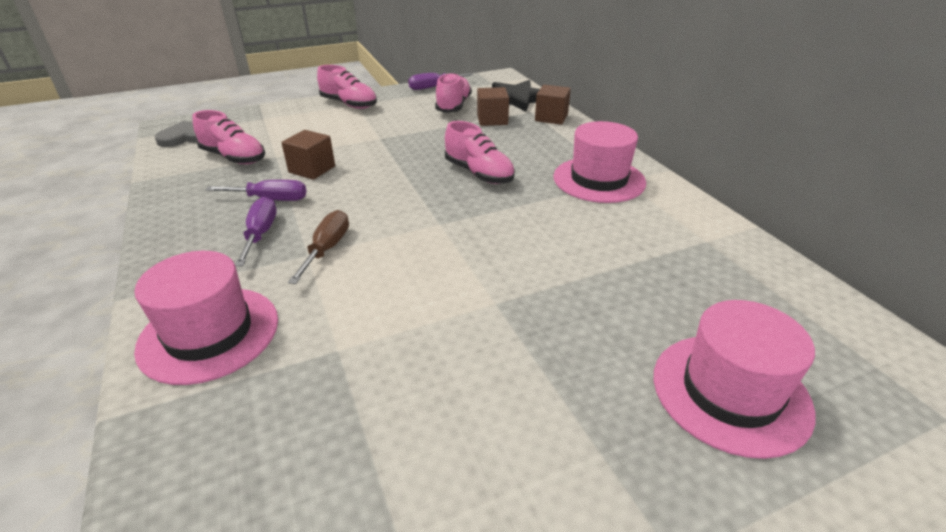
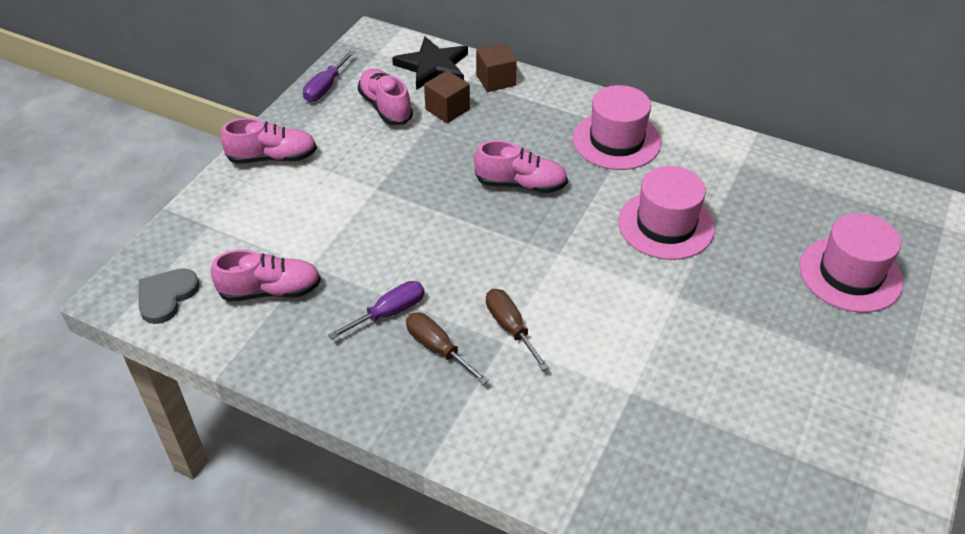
camera: 40 degrees left, 10 degrees up
pink hat [134,251,278,385] -> pink hat moved to [618,166,715,260]
purple screwdriver [235,197,277,266] -> brown screwdriver [406,313,489,385]
brown cube [281,130,335,180] -> none

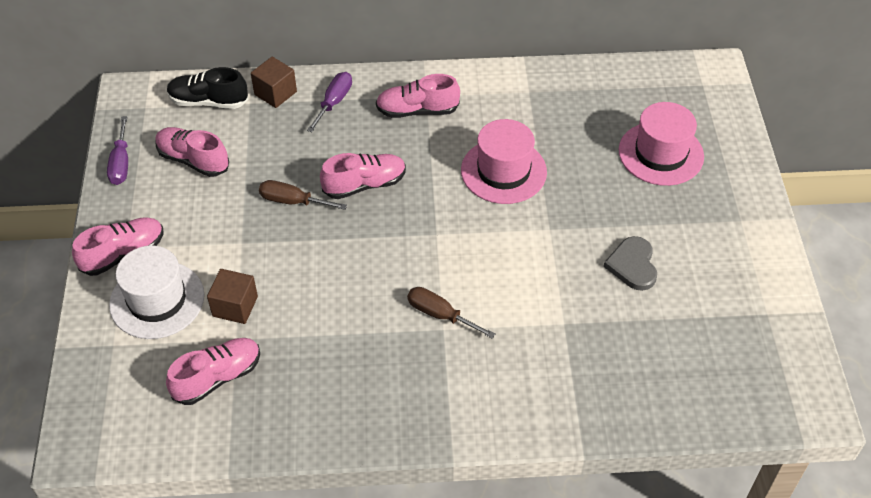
camera: 30 degrees left, 5 degrees up
grey heart [139,268,200,324] -> grey heart moved to [604,236,657,291]
purple screwdriver [328,281,425,340] -> purple screwdriver moved to [307,72,352,132]
black star [392,36,468,90] -> black shoe [167,67,248,109]
brown screwdriver [406,313,489,385] -> brown screwdriver moved to [259,180,347,210]
brown cube [424,70,470,123] -> brown cube moved to [207,269,258,324]
pink hat [573,85,661,170] -> pink shoe [376,74,460,118]
none -> white hat [109,246,204,339]

